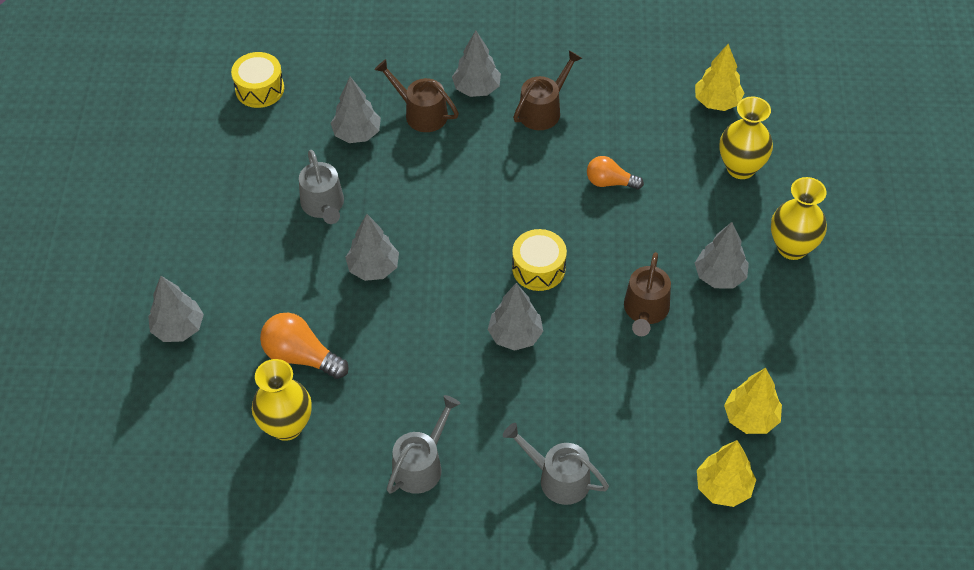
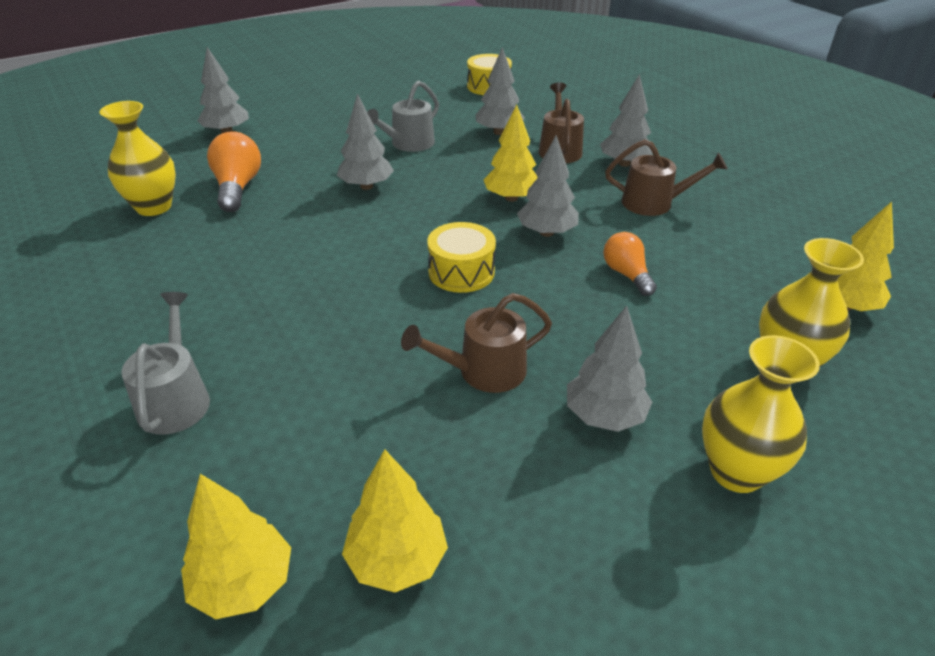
camera: 55 degrees right, 15 degrees down
grey watering can [387,395,461,494] -> none
grey tree [488,283,543,351] -> grey tree moved to [517,135,579,237]
none -> yellow tree [483,104,538,202]

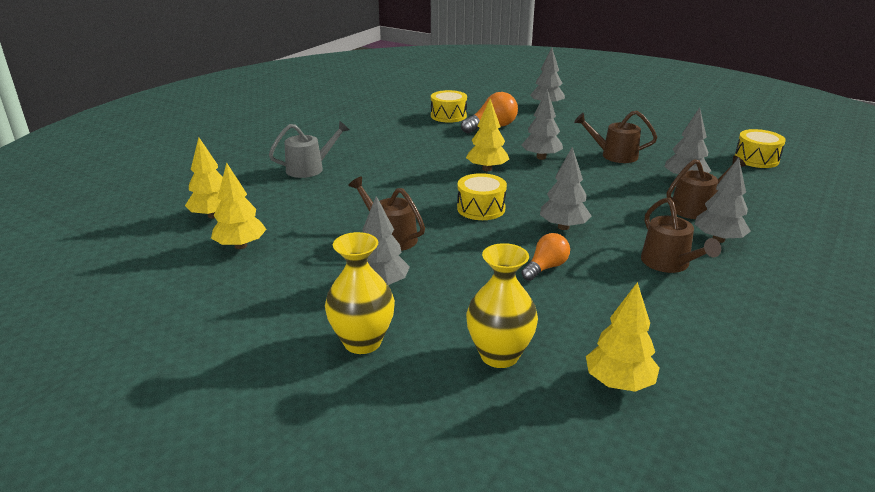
camera: 65 degrees right, 10 degrees down
yellow vase [100,101,176,216] -> yellow drum [431,90,467,123]
grey watering can [367,81,439,152] -> brown watering can [574,111,657,163]
yellow tree [483,104,538,202] -> yellow tree moved to [466,99,509,171]

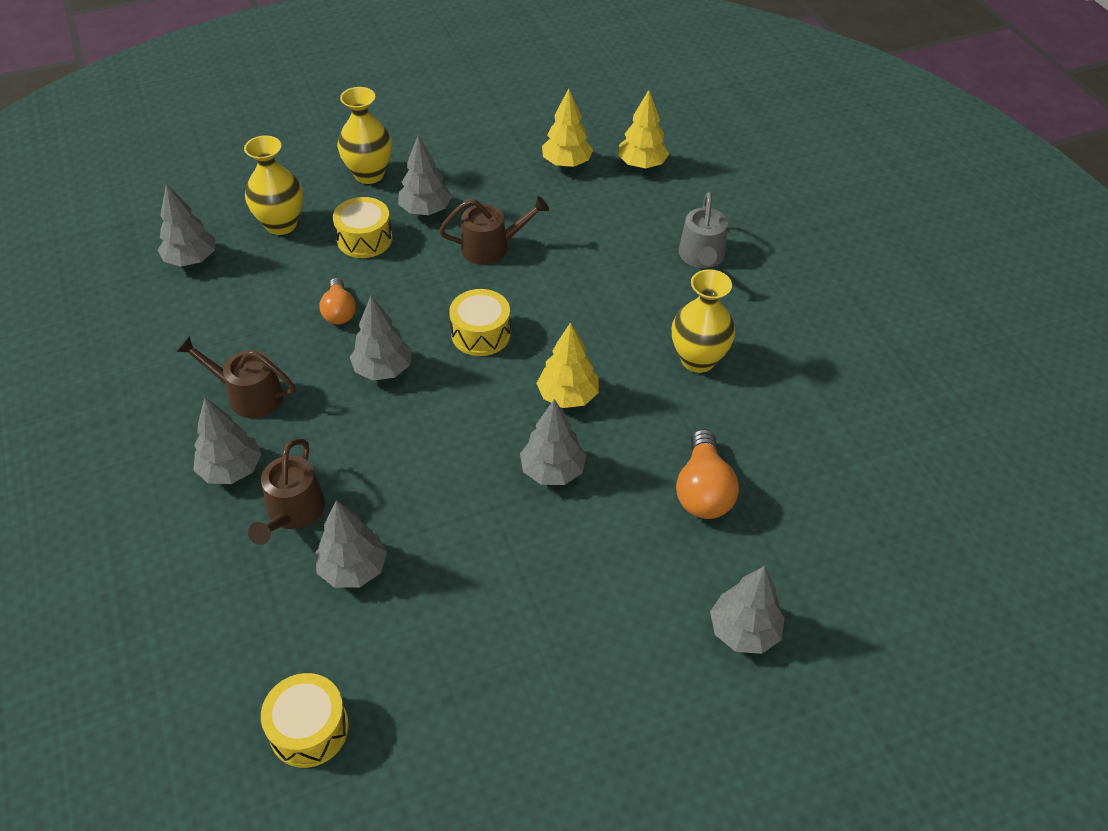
camera: 125 degrees right, 20 degrees up
yellow drum [431,90,467,123] -> yellow drum moved to [333,197,392,258]
brown watering can [574,111,657,163] -> none
yellow tree [586,282,660,392] -> grey tree [158,184,215,267]
none -> yellow vase [672,269,735,373]

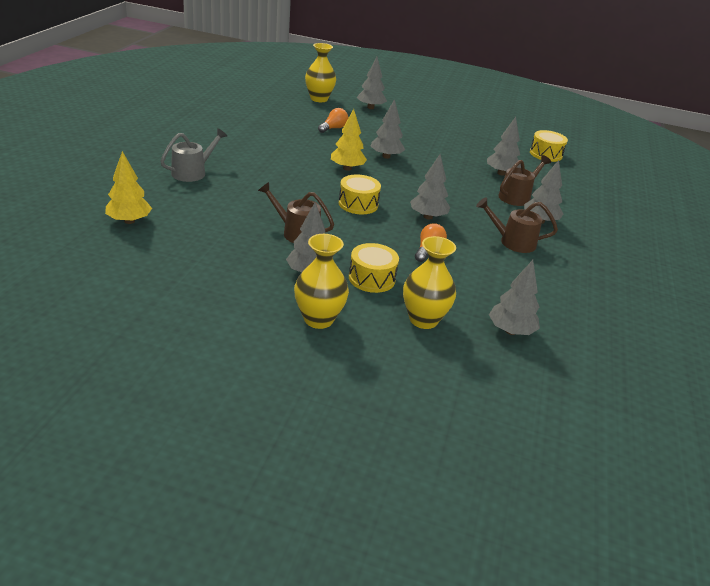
camera: 145 degrees left, 15 degrees down
brown watering can [176,336,295,418] -> brown watering can turned 135 degrees clockwise [476,197,558,253]
yellow tree [542,89,593,167] -> none
yellow vase [672,269,735,373] -> yellow vase moved to [305,43,336,102]
orange light bulb [676,429,739,519] -> orange light bulb [318,108,348,133], size x0.67

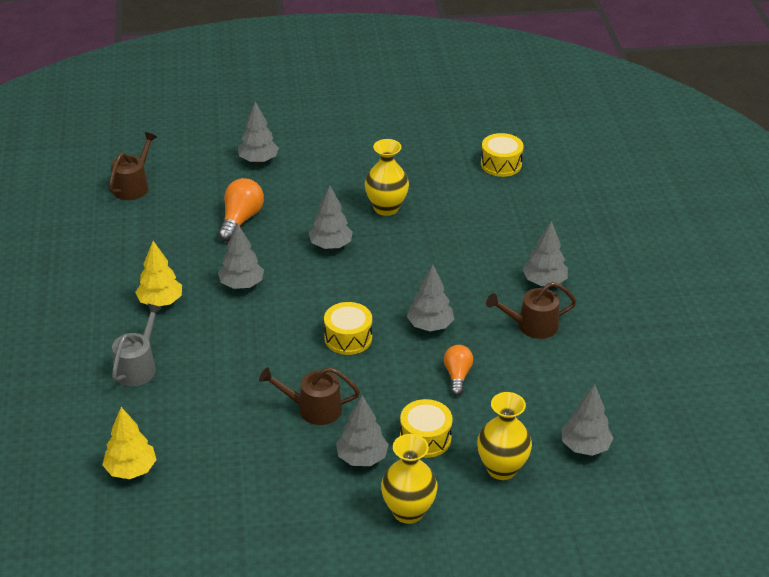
camera: 20 degrees left, 5 degrees up
yellow vase [305,43,336,102] -> yellow vase moved to [365,139,409,216]
orange light bulb [318,108,348,133] -> orange light bulb [218,178,264,242], size x1.50
yellow tree [331,109,367,171] -> yellow tree moved to [135,241,182,306]
grey tree [487,117,521,176] -> grey tree moved to [218,223,264,289]
brown watering can [498,155,551,206] -> brown watering can moved to [109,132,157,200]

